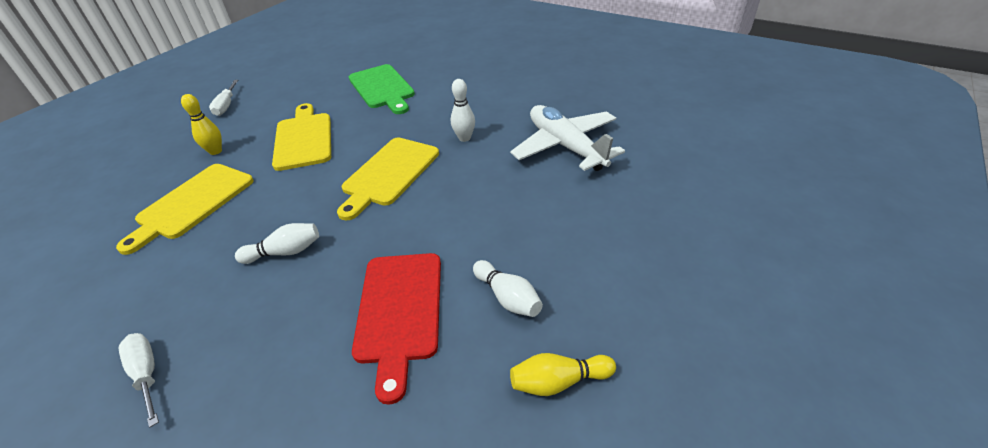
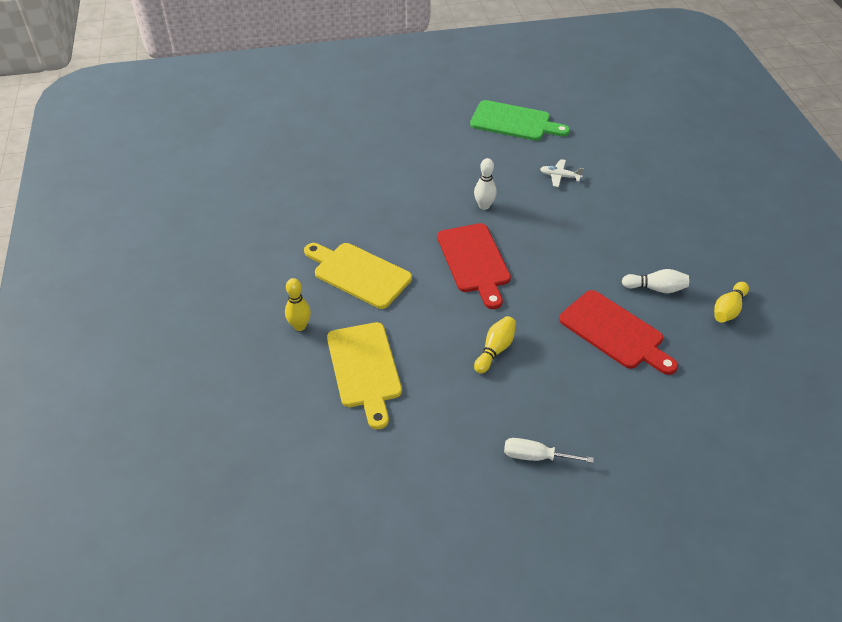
camera: 45 degrees left, 5 degrees up
white screwdriver [209,80,238,116] -> none
white bowling pin [235,223,319,264] -> yellow bowling pin [474,316,516,374]
yellow cutting board [337,138,439,221] -> red cutting board [437,223,511,309]
green cutting board [349,64,415,114] -> green cutting board moved to [470,100,570,141]
white plane [510,105,625,171] -> white plane [540,159,584,187], size x0.42

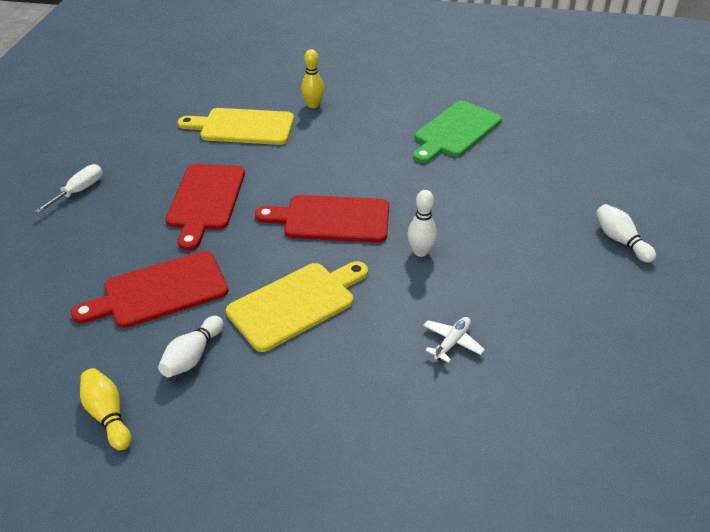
camera: 110 degrees right, 5 degrees down
yellow cutting board [304,243,412,309] -> yellow cutting board moved to [226,261,368,352]
green cutting board [470,100,570,141] -> green cutting board moved to [413,101,502,163]
yellow bowling pin [474,316,516,374] -> red cutting board [166,164,245,251]
none -> white bowling pin [596,204,656,263]

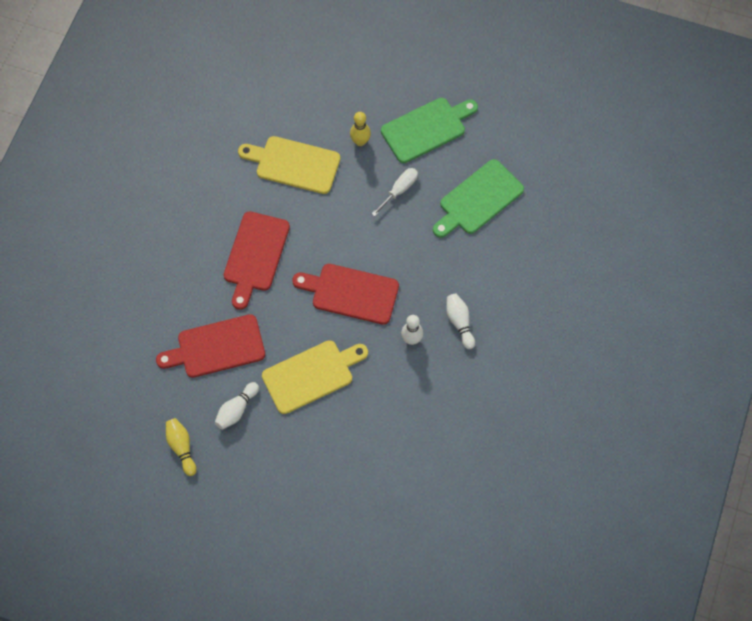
camera: 10 degrees right, 25 degrees up
white screwdriver [35,164,102,213] -> white screwdriver moved to [372,168,418,216]
white plane [423,317,485,363] -> none
white bowling pin [596,204,656,263] -> white bowling pin moved to [446,293,475,349]
none -> green cutting board [381,98,478,163]

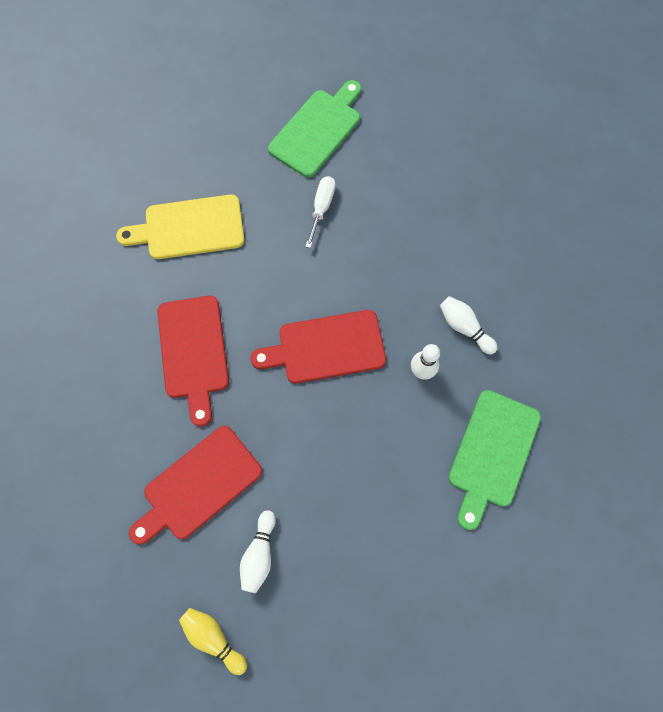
camera: 25 degrees left, 5 degrees up
yellow cutting board [262,340,368,414] -> none
yellow bowling pin [350,112,371,146] -> none
green cutting board [433,159,524,238] -> green cutting board moved to [448,390,541,530]

